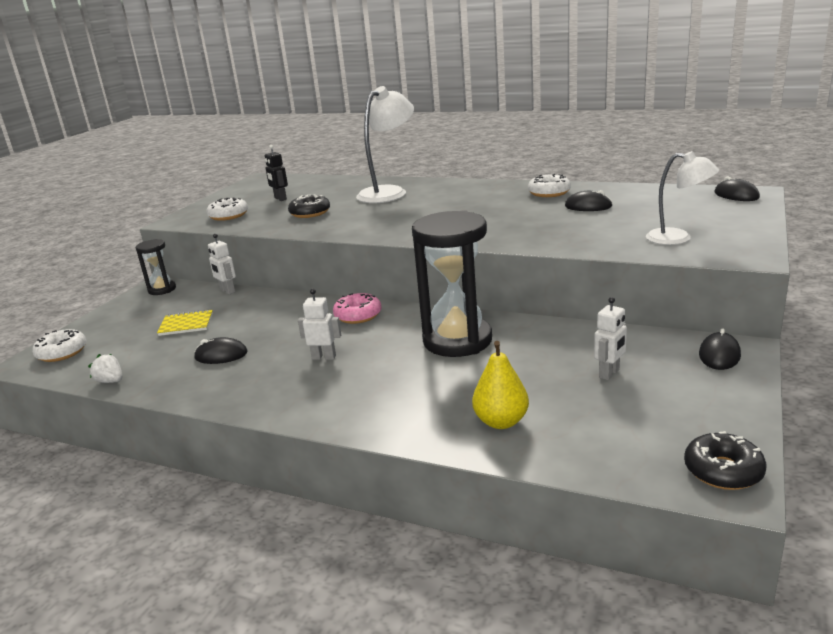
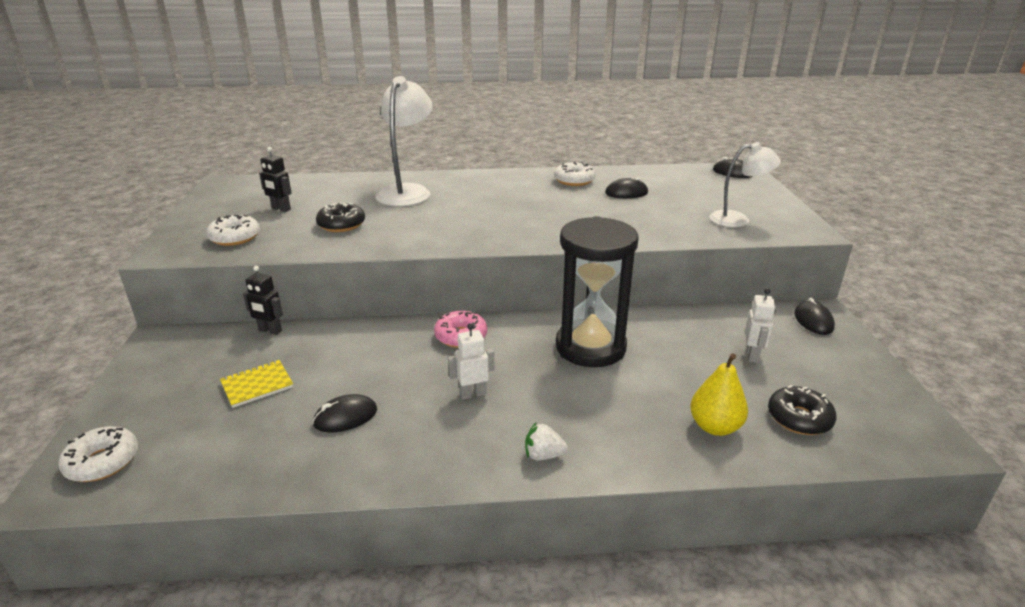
camera: 30 degrees left, 5 degrees up
white strawberry [88,354,122,383] -> white strawberry moved to [525,423,568,460]
black hourglass [136,239,176,295] -> none
white robot [208,234,236,294] -> black robot [243,266,283,335]
black donut [684,431,767,490] -> black donut moved to [768,385,836,435]

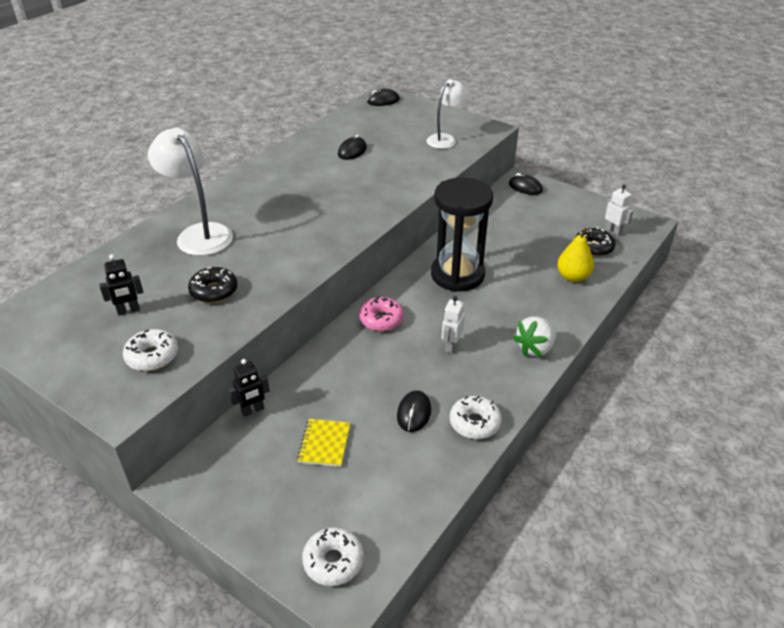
camera: 50 degrees left, 10 degrees up
white strawberry [525,423,568,460] -> white strawberry [513,317,557,357], size x1.60
white donut [554,162,596,186] -> white donut moved to [450,396,502,439]
white robot [745,288,776,363] -> white robot moved to [605,184,633,236]

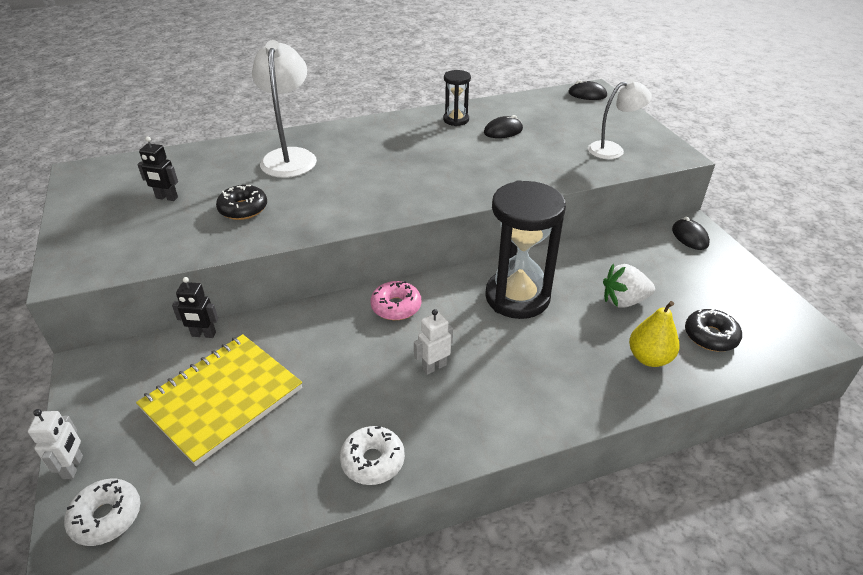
camera: 35 degrees right, 0 degrees up
white donut [123,329,178,371] -> none
yellow notebook [297,419,350,467] -> yellow notebook [136,334,302,466], size x2.11
black mouse [397,390,431,432] -> none
white strawberry [513,317,557,357] -> white strawberry moved to [603,264,655,308]
white robot [605,184,633,236] -> white robot moved to [28,409,83,479]
none -> black hourglass [443,70,471,126]

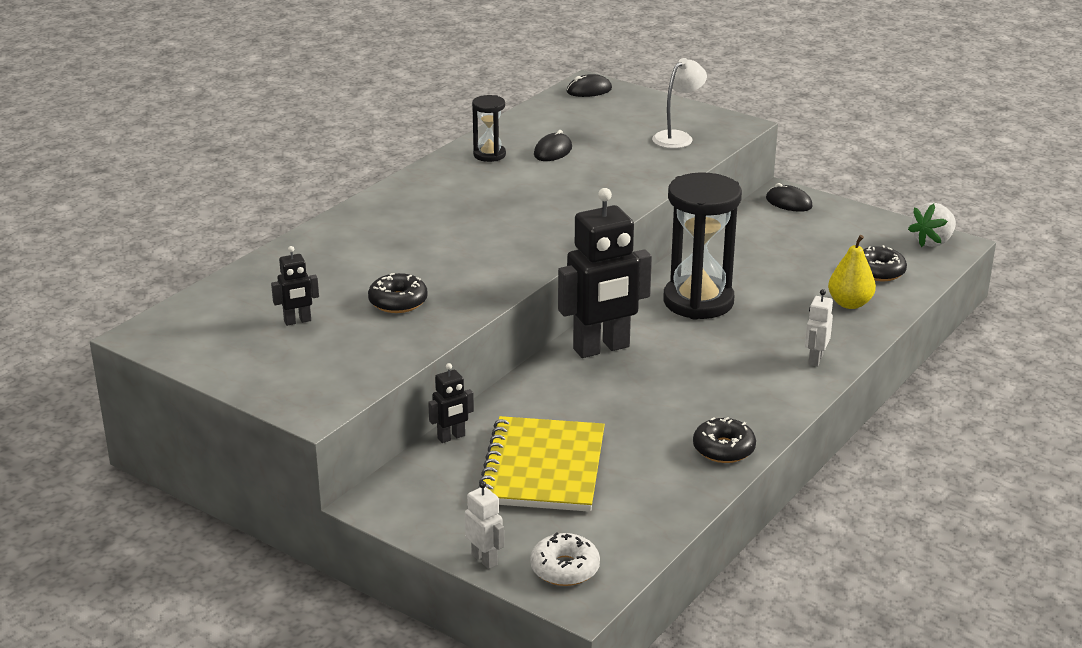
camera: 35 degrees left, 10 degrees down
white lamp [252,40,317,178] -> none
white donut [340,426,405,485] -> black donut [693,417,756,463]
pink donut [370,281,421,320] -> black robot [558,188,652,358]
white robot [414,309,453,375] -> white robot moved to [805,289,833,367]
white strawberry [603,264,655,308] -> white strawberry moved to [908,203,956,247]

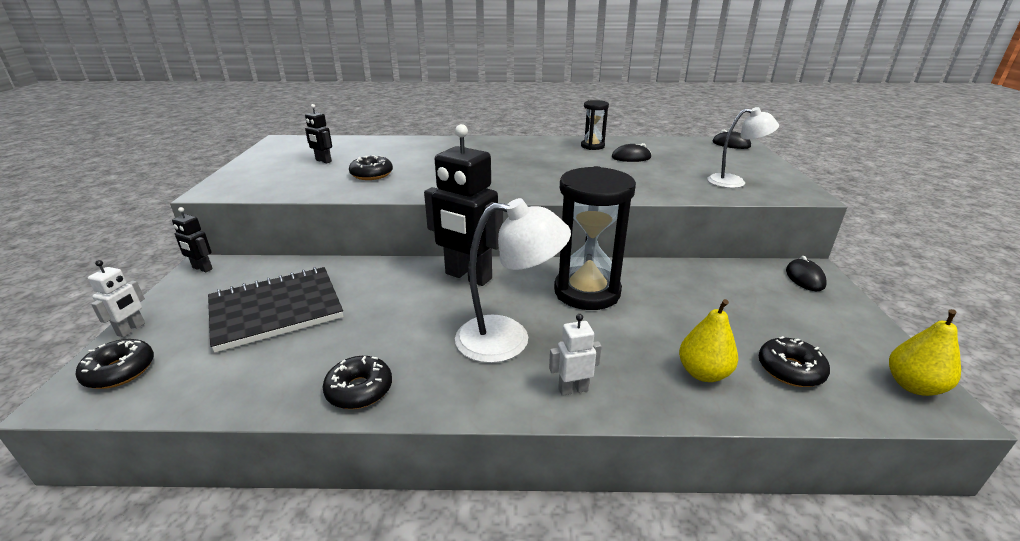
camera: 55 degrees right, 0 degrees up
black robot [428,363,474,443] -> black robot moved to [172,207,213,272]
yellow notebook [478,416,605,512] -> black notebook [208,267,343,353]
white donut [530,532,600,586] -> black donut [76,339,154,389]
white strawberry [908,203,956,247] -> yellow pear [889,309,961,396]
none -> white lamp [455,198,571,363]

